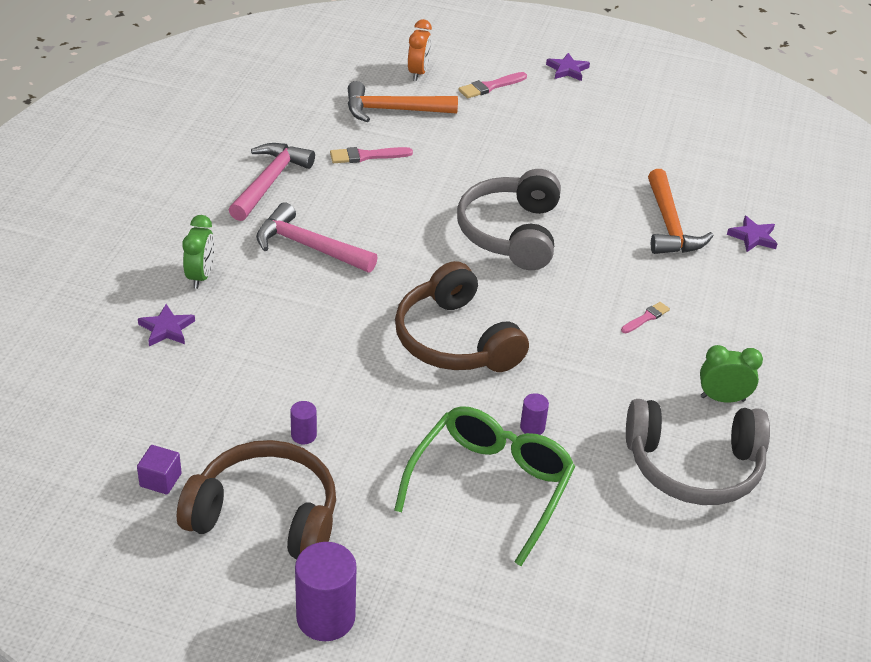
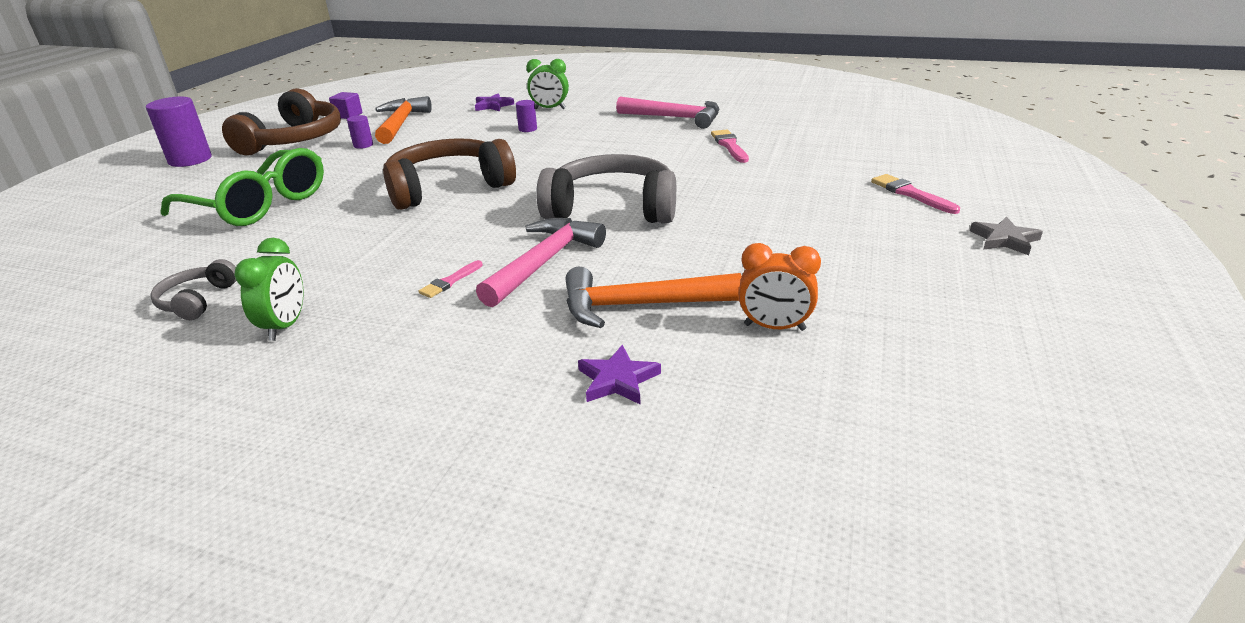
camera: 95 degrees right, 10 degrees down
pink hammer [256,202,378,273] -> pink hammer moved to [476,218,606,307]
orange hammer [348,81,458,122] -> orange hammer moved to [375,96,432,144]
orange clock [408,19,432,81] -> orange clock moved to [738,243,821,331]
purple cylinder [520,393,549,435] -> purple cylinder moved to [516,100,537,132]
purple star [546,53,590,81] -> grey star [970,217,1043,255]
pink brush [621,302,670,333] -> pink brush turned 75 degrees clockwise [419,260,483,298]
grey headphones [626,399,770,505] -> grey headphones [150,259,236,320], size x0.48

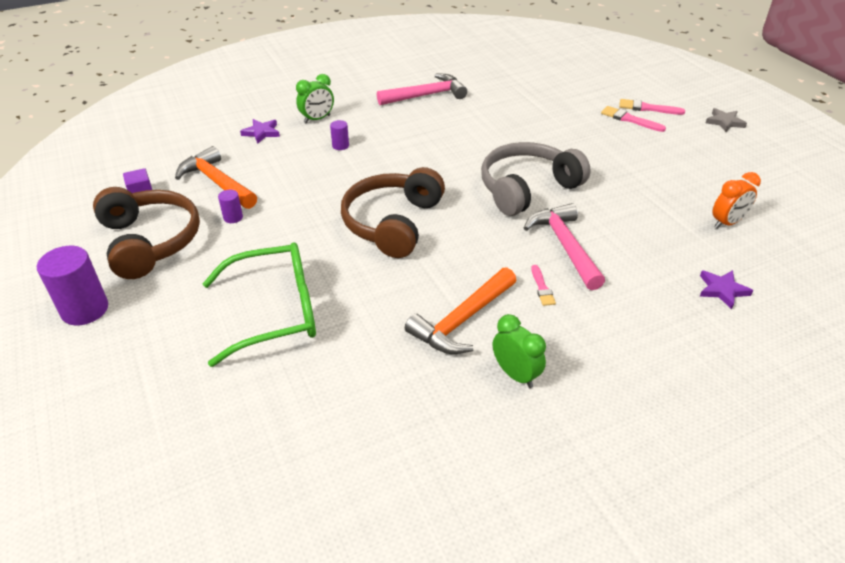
camera: 45 degrees left, 10 degrees up
grey headphones [150,259,236,320] -> none
orange hammer [565,267,742,328] -> orange hammer moved to [405,267,517,354]
pink brush [711,130,749,163] -> pink brush moved to [601,106,666,132]

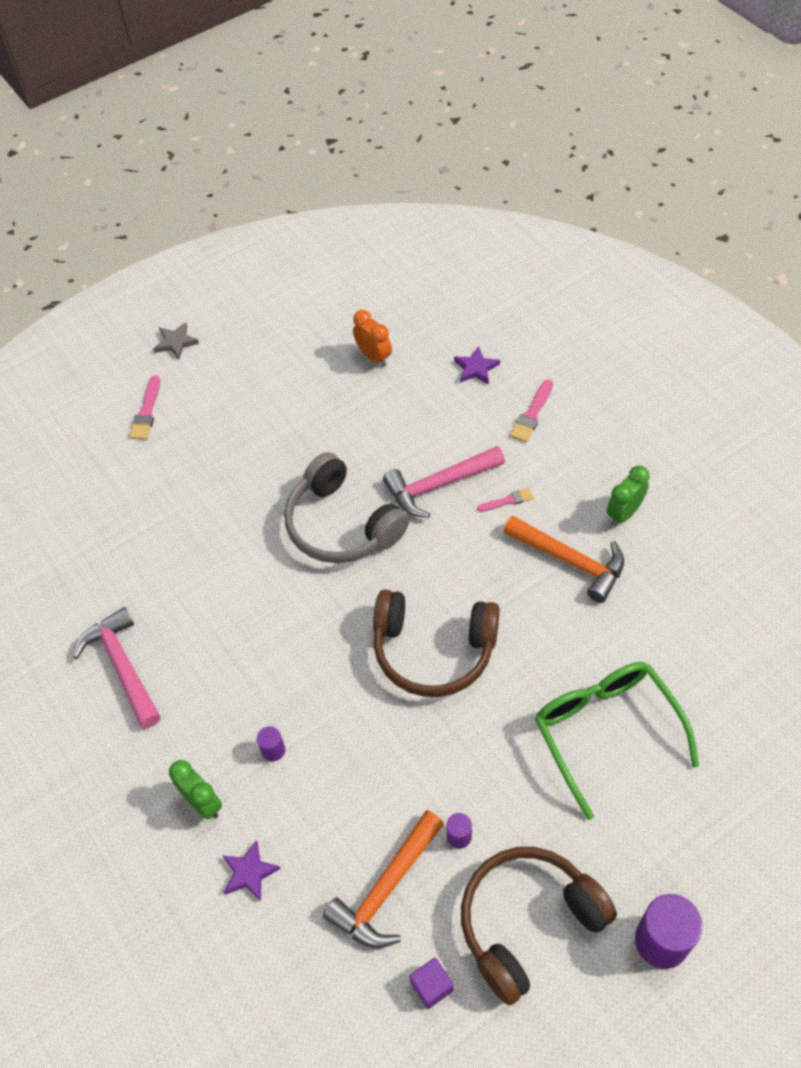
camera: 95 degrees left, 15 degrees up
pink brush [601,106,666,132] -> pink brush moved to [510,379,553,442]

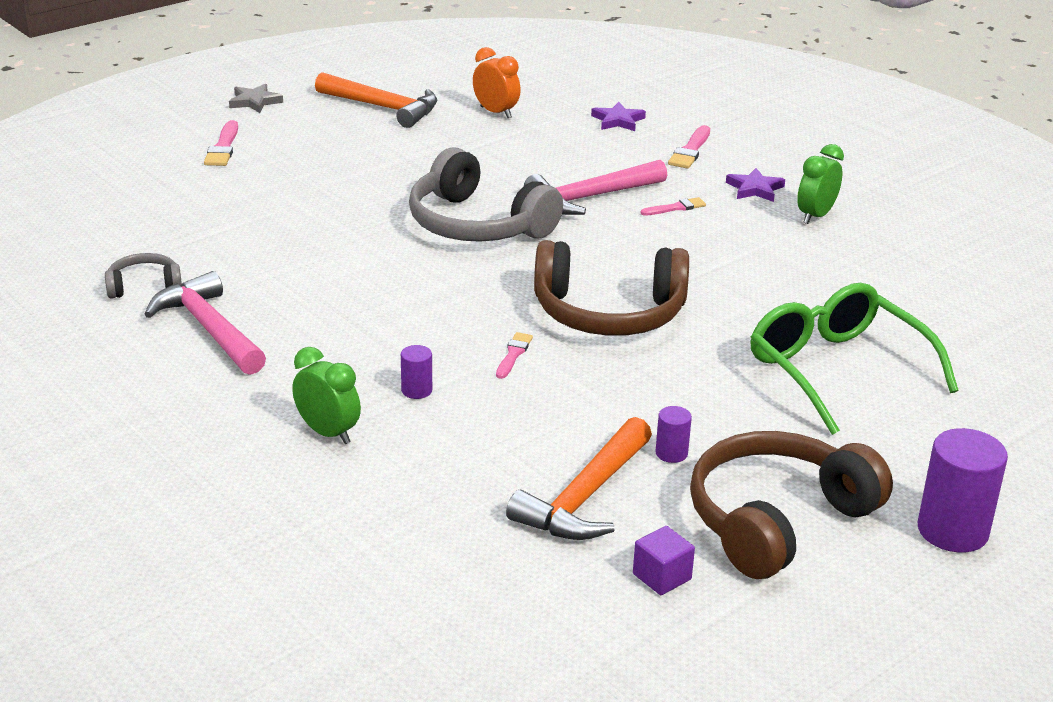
camera: 10 degrees left, 25 degrees down
purple star [223,840,281,902] -> purple star moved to [726,168,785,202]
orange hammer [503,516,624,603] -> orange hammer moved to [315,72,437,128]
none -> grey headphones [105,253,182,299]
none -> pink brush [496,332,533,379]

